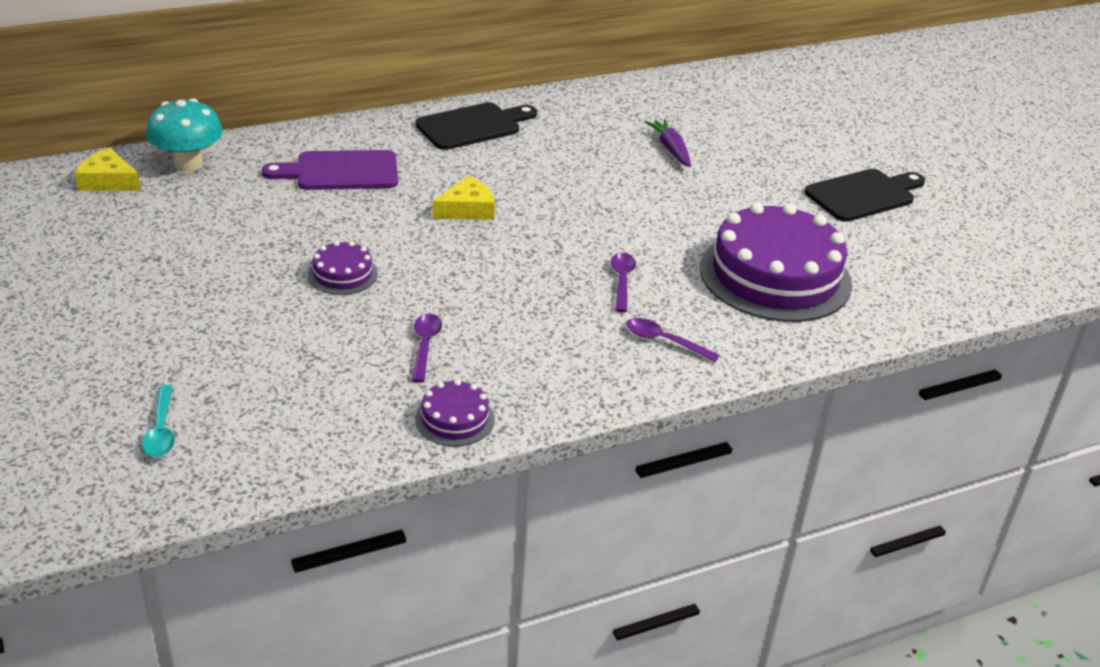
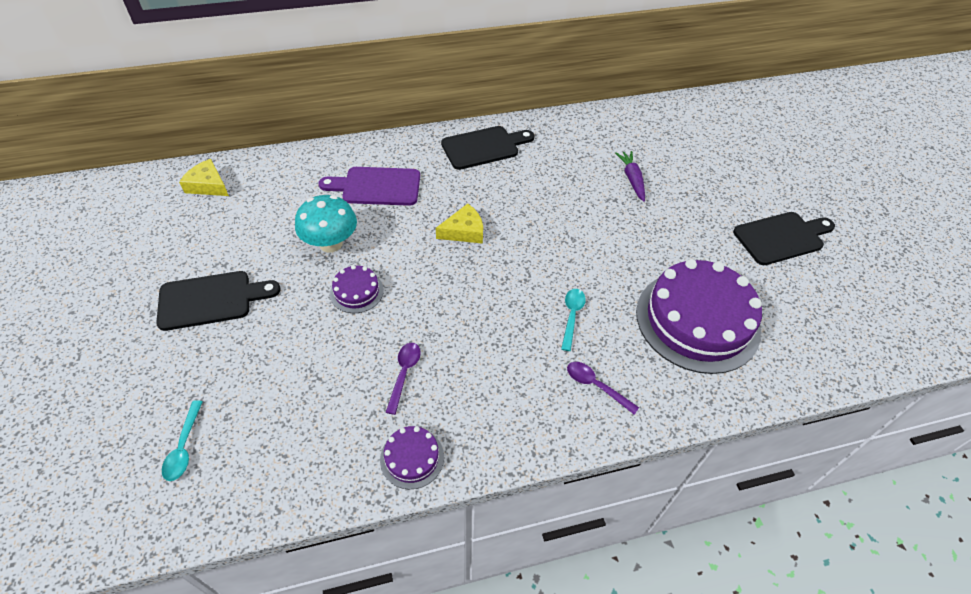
camera: 10 degrees right, 15 degrees up
turquoise mushroom [146,99,223,172] -> turquoise mushroom moved to [295,195,357,253]
purple spoon [610,253,636,312] -> turquoise spoon [561,289,586,351]
none -> black cutting board [156,271,281,331]

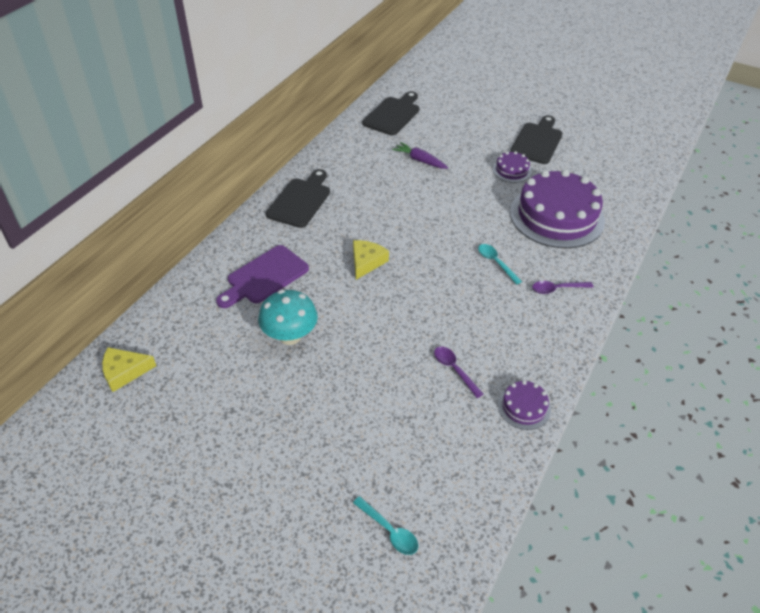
camera: 45 degrees left, 5 degrees down
black cutting board [156,271,281,331] -> black cutting board moved to [362,91,419,135]
purple cake [330,265,384,313] -> purple cake moved to [493,151,532,183]

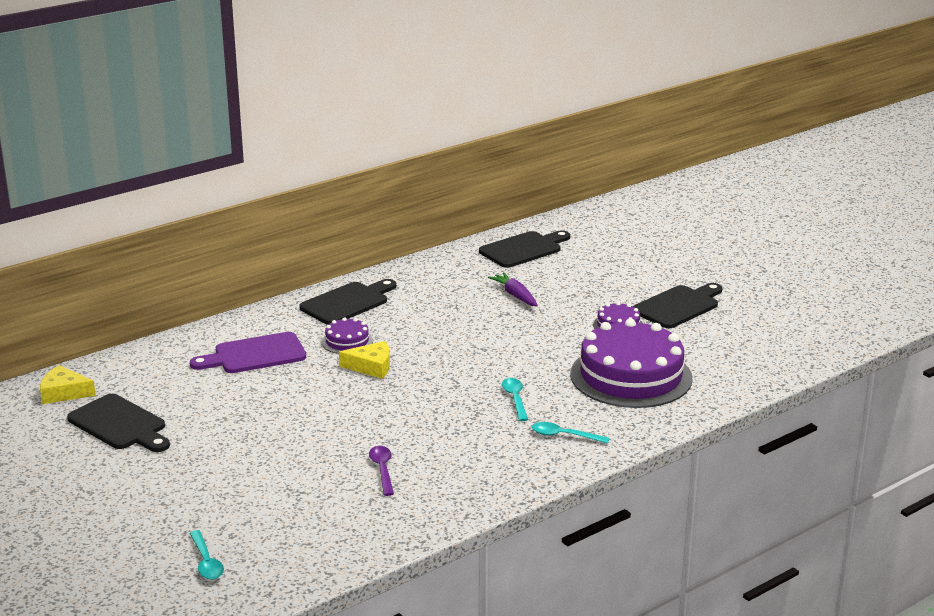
camera: 25 degrees right, 20 degrees down
turquoise mushroom [258,290,318,345] -> none
yellow cheese [353,240,389,280] -> yellow cheese turned 45 degrees clockwise [339,341,390,379]
purple cake [498,380,551,430] -> purple cake moved to [322,317,373,354]
purple spoon [532,281,593,294] -> turquoise spoon [532,422,610,444]
none -> black cutting board [67,394,170,452]

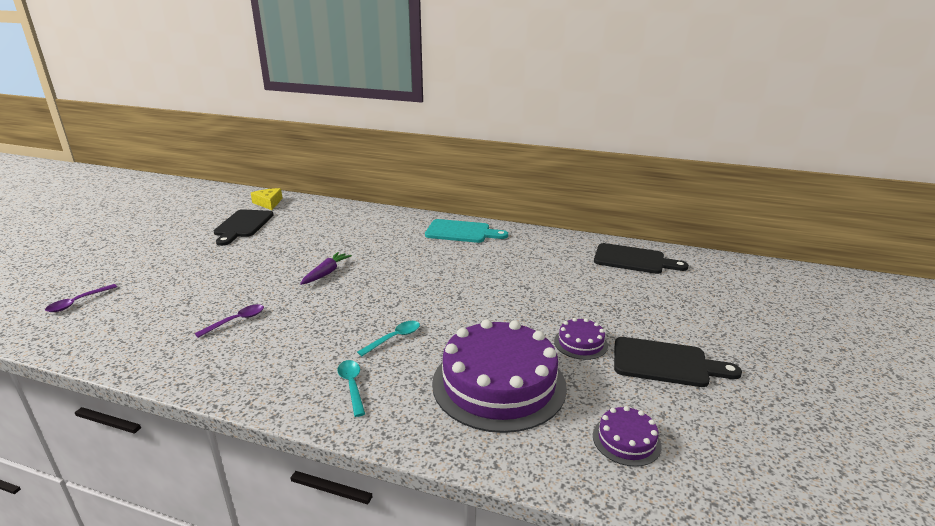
camera: 55 degrees right, 0 degrees up
purple cutting board [190,332,306,373] -> none
turquoise spoon [190,530,224,580] -> purple spoon [45,284,118,312]
black cutting board [299,279,396,325] -> turquoise cutting board [425,219,508,243]
purple cake [322,317,373,354] -> purple cake moved to [593,406,662,467]
yellow cheese [339,341,390,379] -> none
purple carrot [488,272,538,306] -> purple carrot moved to [300,252,352,285]

